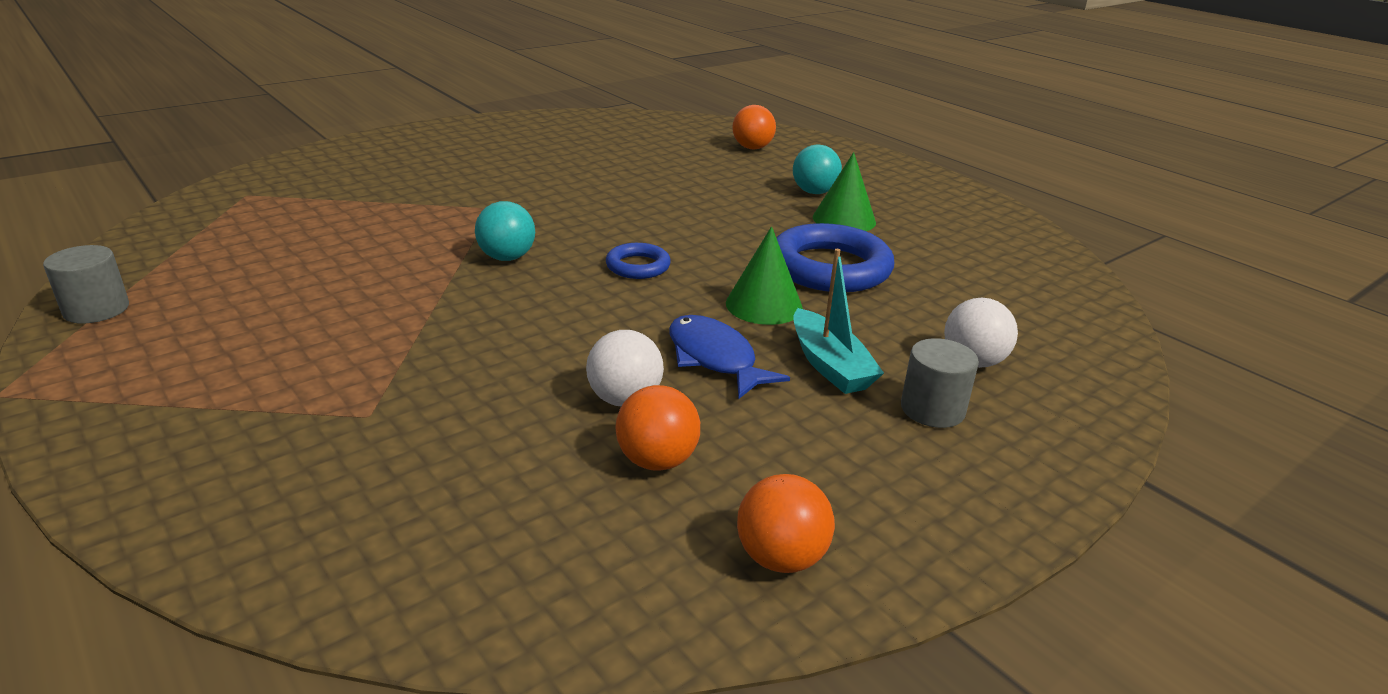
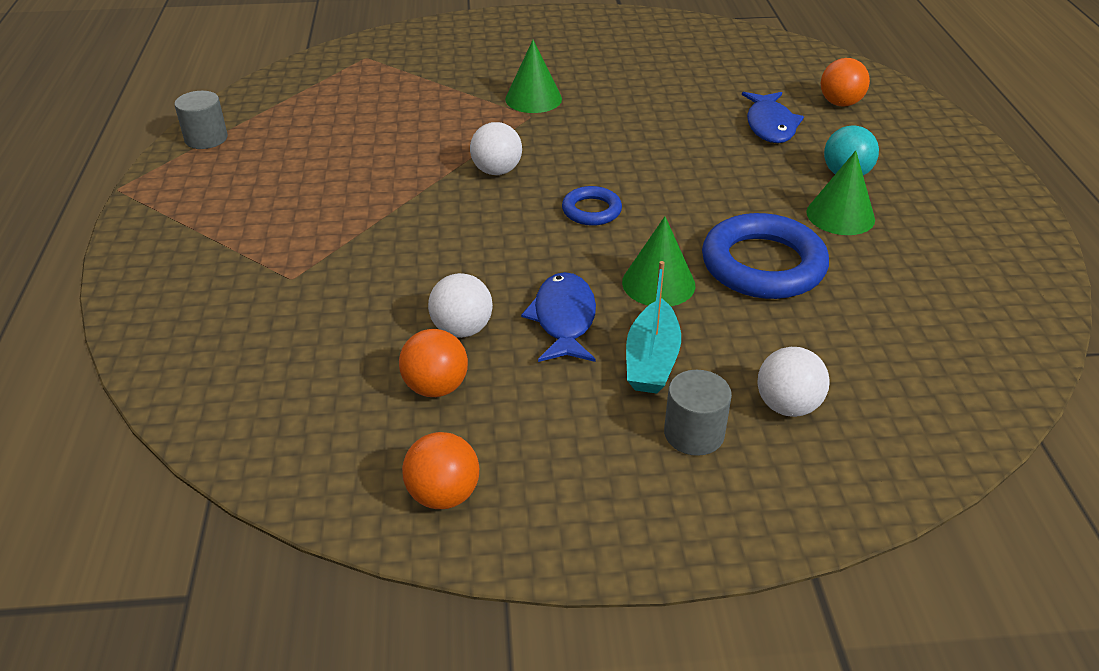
camera: 35 degrees right, 10 degrees up
turquoise ball [475,201,535,261] -> white ball [470,122,522,175]
none -> green cone [505,40,562,113]
none -> blue fish [742,92,804,143]

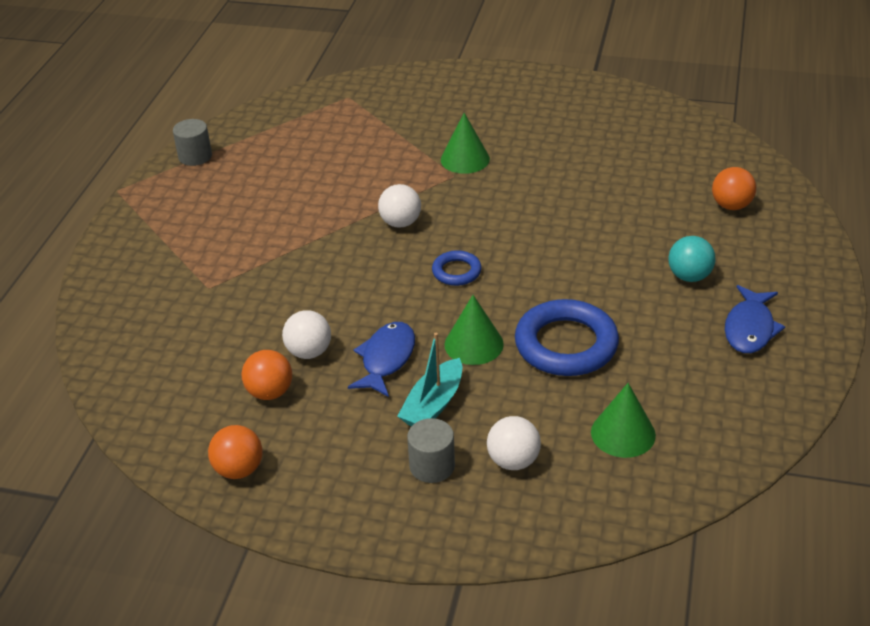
camera: 20 degrees right, 0 degrees up
blue fish [742,92,804,143] -> blue fish moved to [725,285,785,353]
green cone [806,151,875,235] -> green cone moved to [591,383,656,458]

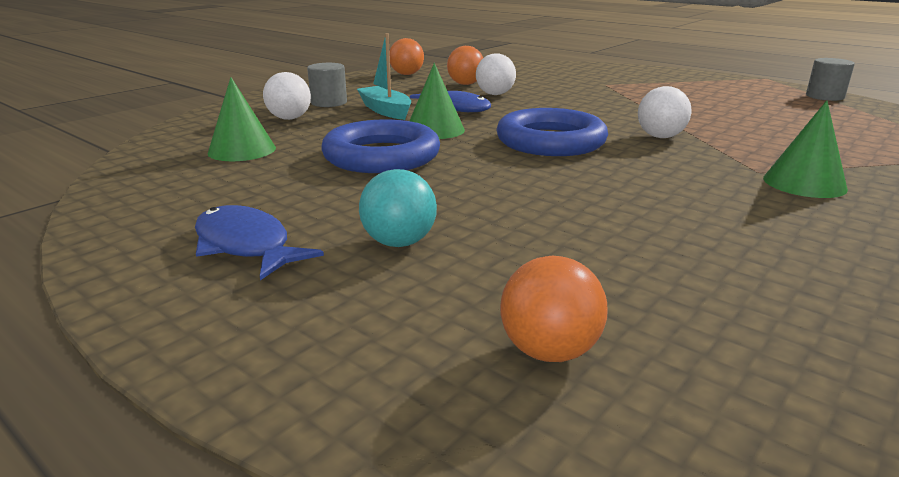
camera: 115 degrees right, 15 degrees down
blue ring [432,250,482,286] -> blue ring [496,108,608,156], size x1.93

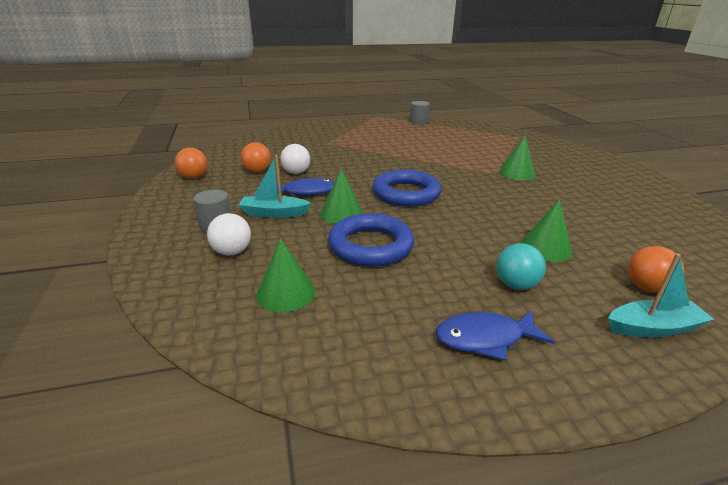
camera: 55 degrees left, 5 degrees up
white ball [638,86,692,138] -> none
none -> green cone [521,199,572,262]
none -> turquoise boat [608,253,714,338]

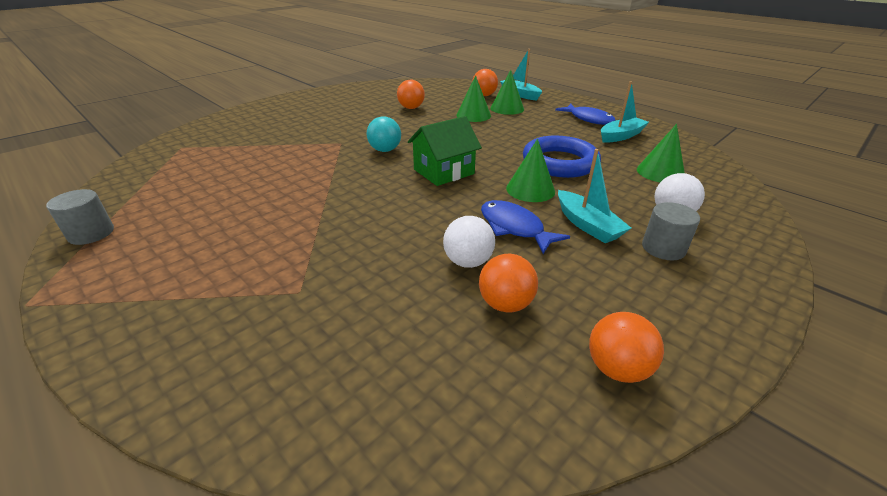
camera: 120 degrees left, 5 degrees up
blue ring [372,170,441,207] -> green house [408,116,482,186]
turquoise ball [496,243,546,290] -> turquoise ball moved to [367,116,401,152]
green cone [499,135,536,180] -> green cone moved to [490,70,524,115]
none -> orange ball [397,80,425,109]
none -> turquoise boat [601,81,649,143]

